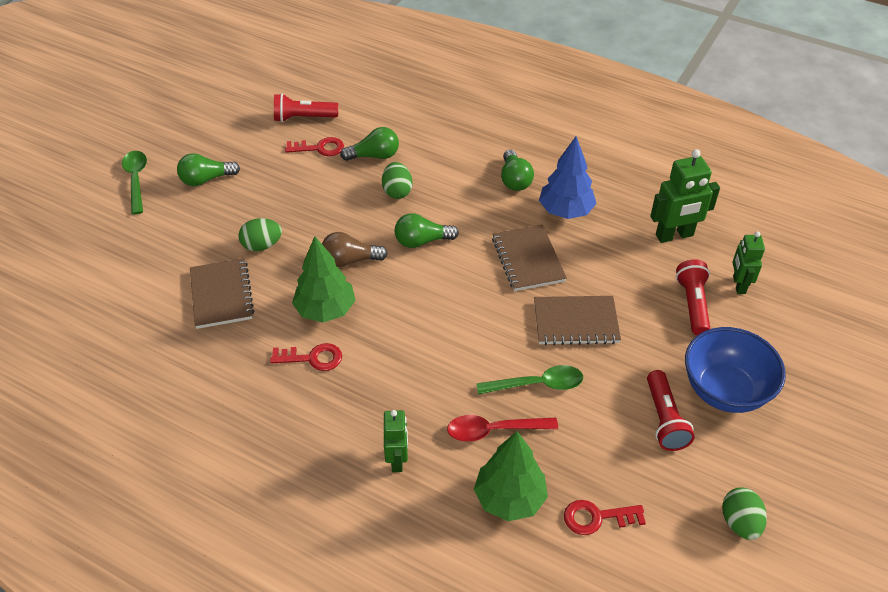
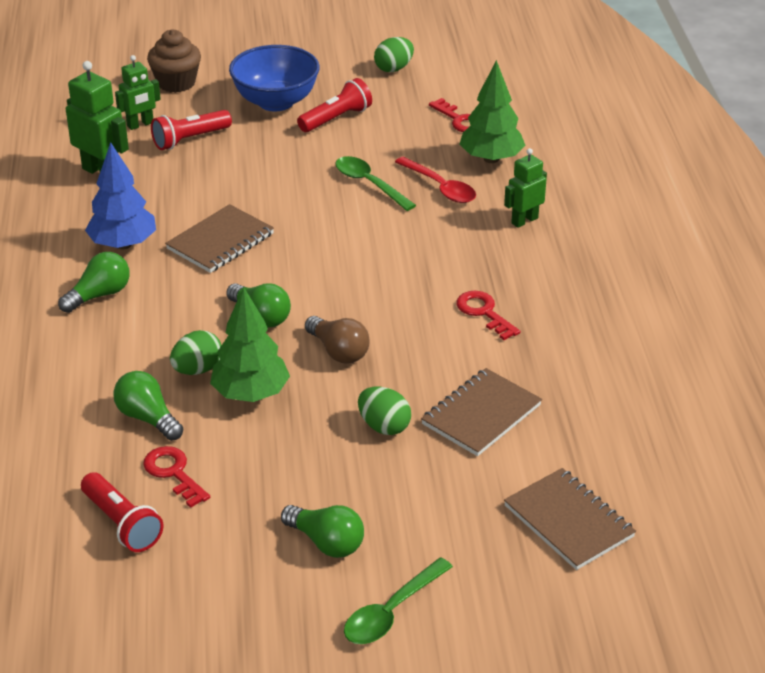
camera: 125 degrees left, 10 degrees down
green tree [292,236,356,322] -> green tree moved to [210,287,290,402]
brown notebook [534,296,621,345] -> brown notebook moved to [504,468,636,570]
none -> brown cupcake [147,29,201,93]

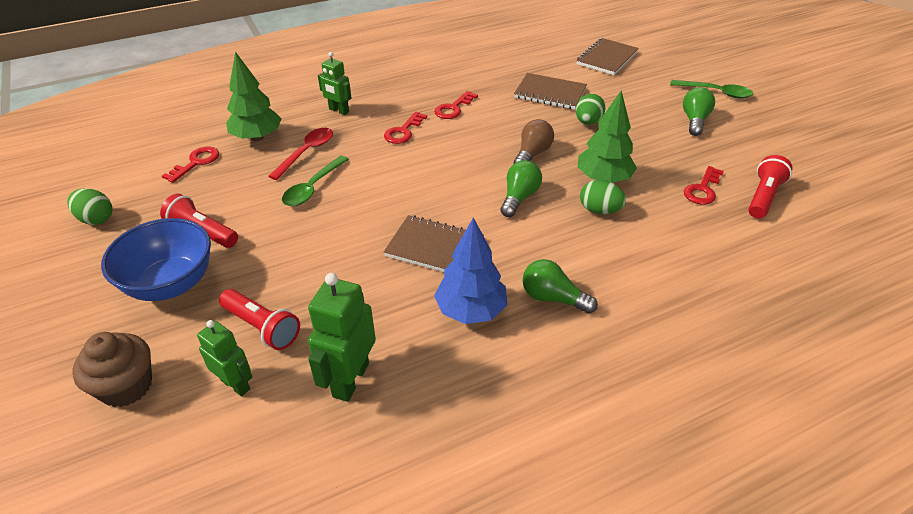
camera: 110 degrees left, 5 degrees up
green light bulb [113,371,183,441] -> none
none -> red key [384,112,427,144]

